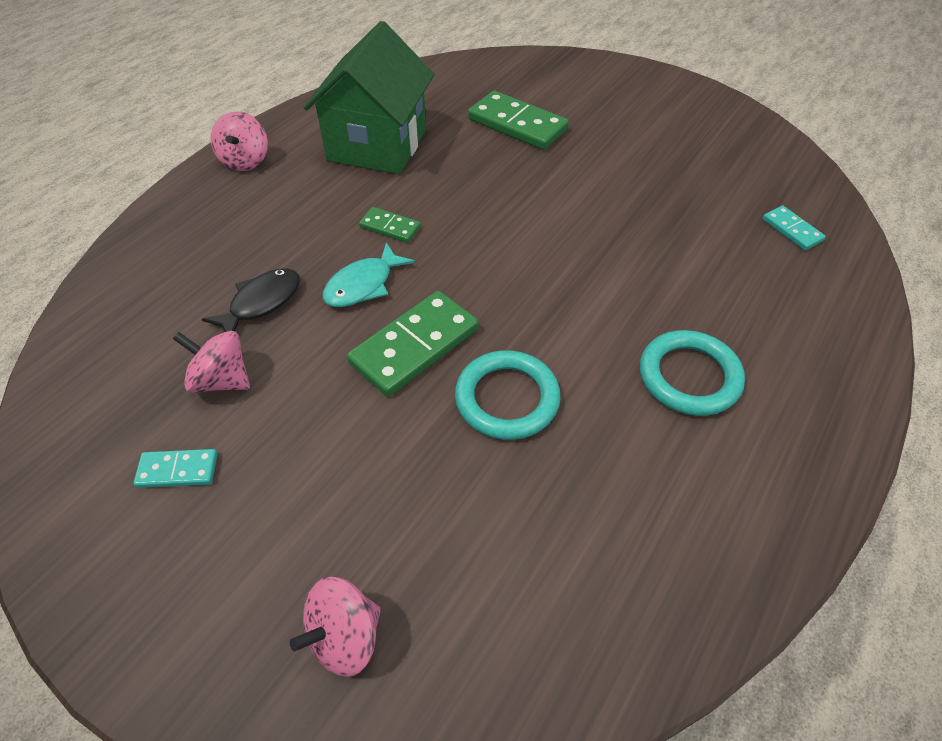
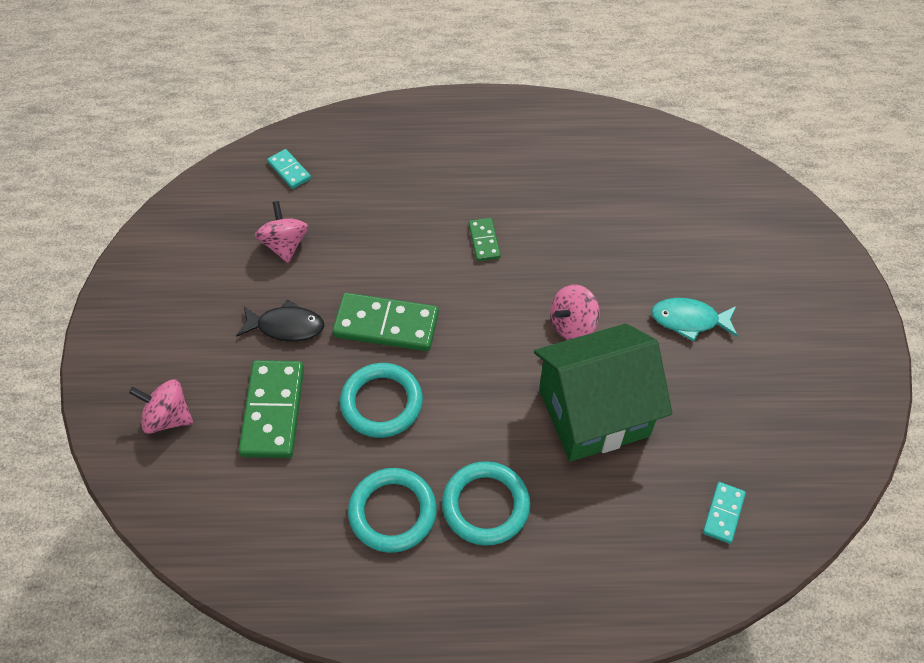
camera: 55 degrees right, 5 degrees up
turquoise domino [134,449,218,488] -> turquoise domino moved to [267,149,311,189]
black fish [202,268,300,332] -> black fish moved to [236,300,324,342]
pink spinning top [211,111,268,171] -> pink spinning top moved to [550,284,600,340]
green house [303,21,435,174] -> green house moved to [534,323,672,461]
turquoise fish [323,242,415,307] -> turquoise fish moved to [651,298,738,342]
green domino [468,91,569,150] -> green domino moved to [238,360,304,458]
none -> turquoise ring [348,468,437,553]

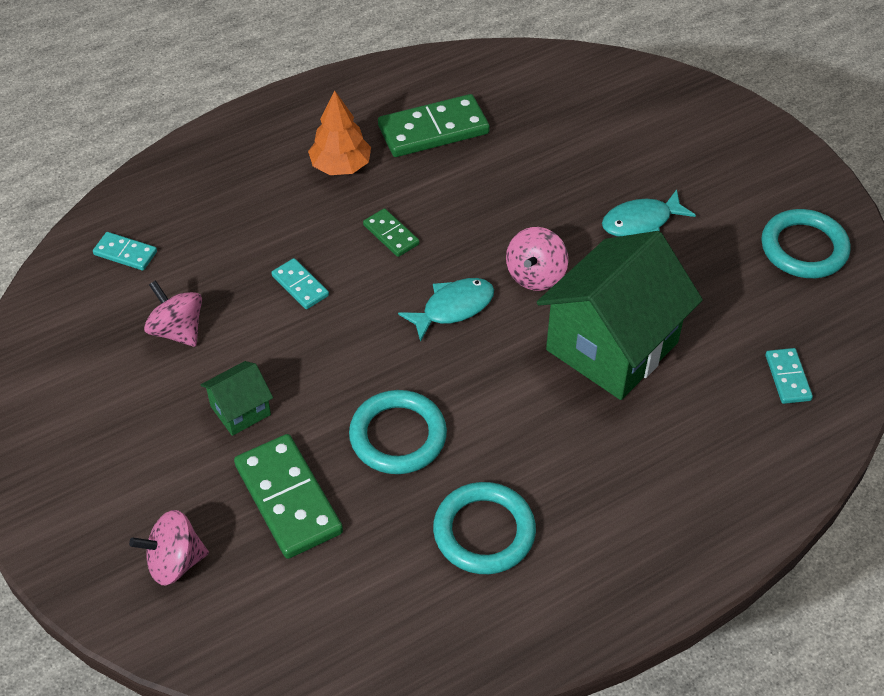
camera: 30 degrees left, 5 degrees down
black fish [236,300,324,342] -> green house [201,361,273,436]
green domino [332,293,439,351] -> green domino moved to [378,94,490,157]
turquoise ring [442,461,530,546] -> turquoise ring moved to [761,209,850,278]
none -> turquoise domino [271,258,329,309]
none -> orange tree [308,91,371,175]
none -> turquoise fish [398,278,494,342]

